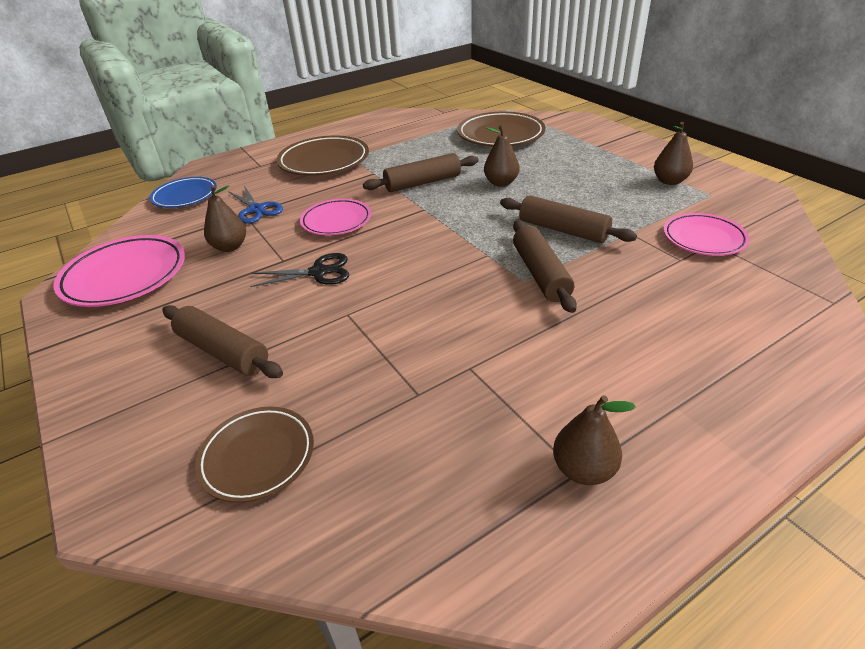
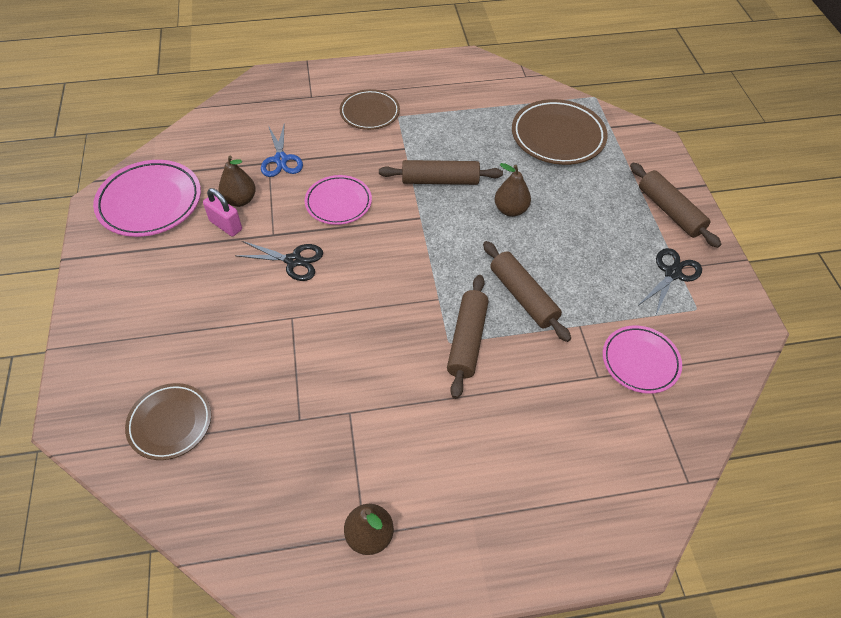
camera: 20 degrees right, 15 degrees up
blue plate [150,177,217,208] -> none
brown rolling pin [162,305,283,378] -> brown rolling pin moved to [630,163,721,248]
brown plate [277,135,369,176] -> brown plate [340,89,400,130], size x0.65
brown pear [654,122,693,185] -> black scissors [639,248,702,317]
none -> pink padlock [203,188,242,236]

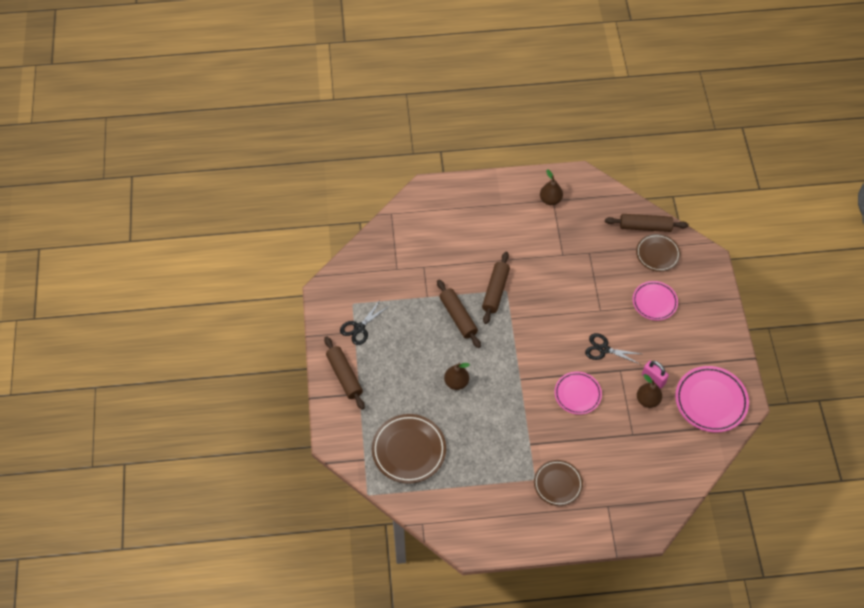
camera: 175 degrees left, 5 degrees up
blue scissors [261,122,303,177] -> none
brown rolling pin [379,160,503,185] -> brown rolling pin moved to [605,214,688,232]
pink plate [603,325,682,394] -> pink plate moved to [633,281,678,321]

